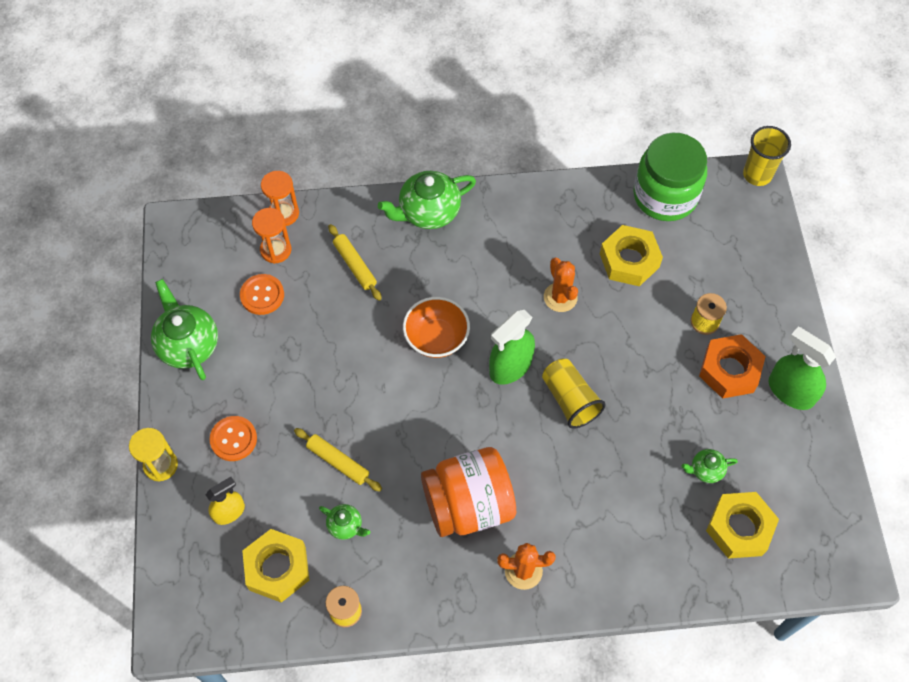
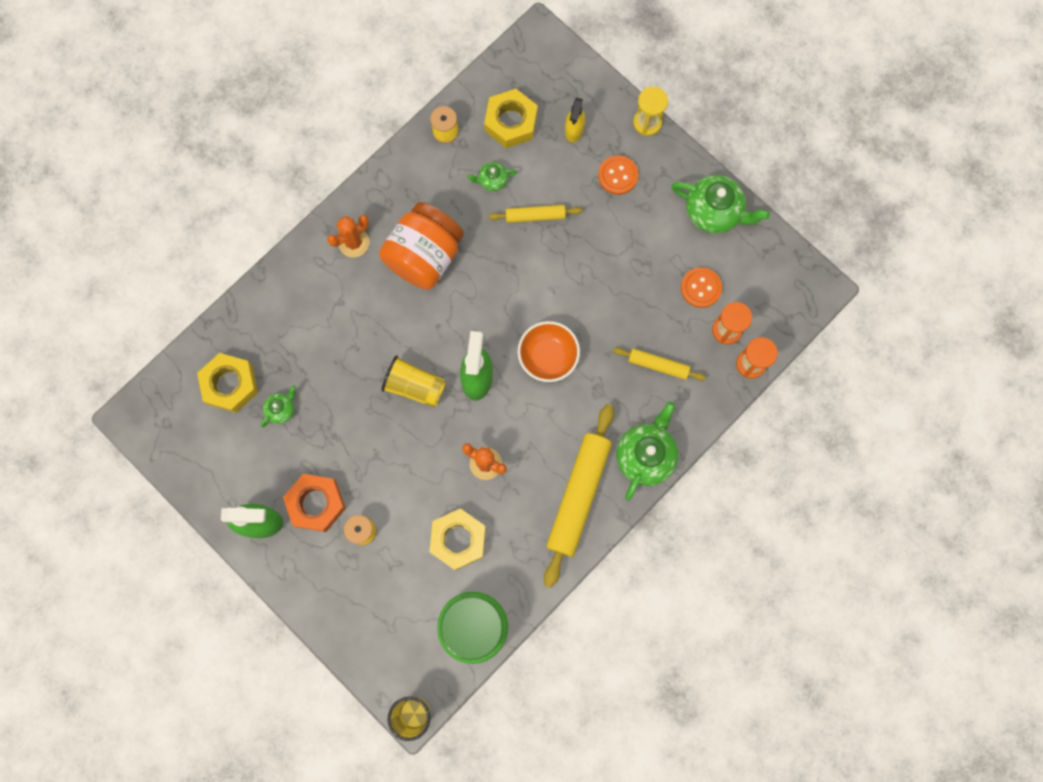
camera: 140 degrees right, 15 degrees up
none -> yellow rolling pin [544,404,614,588]

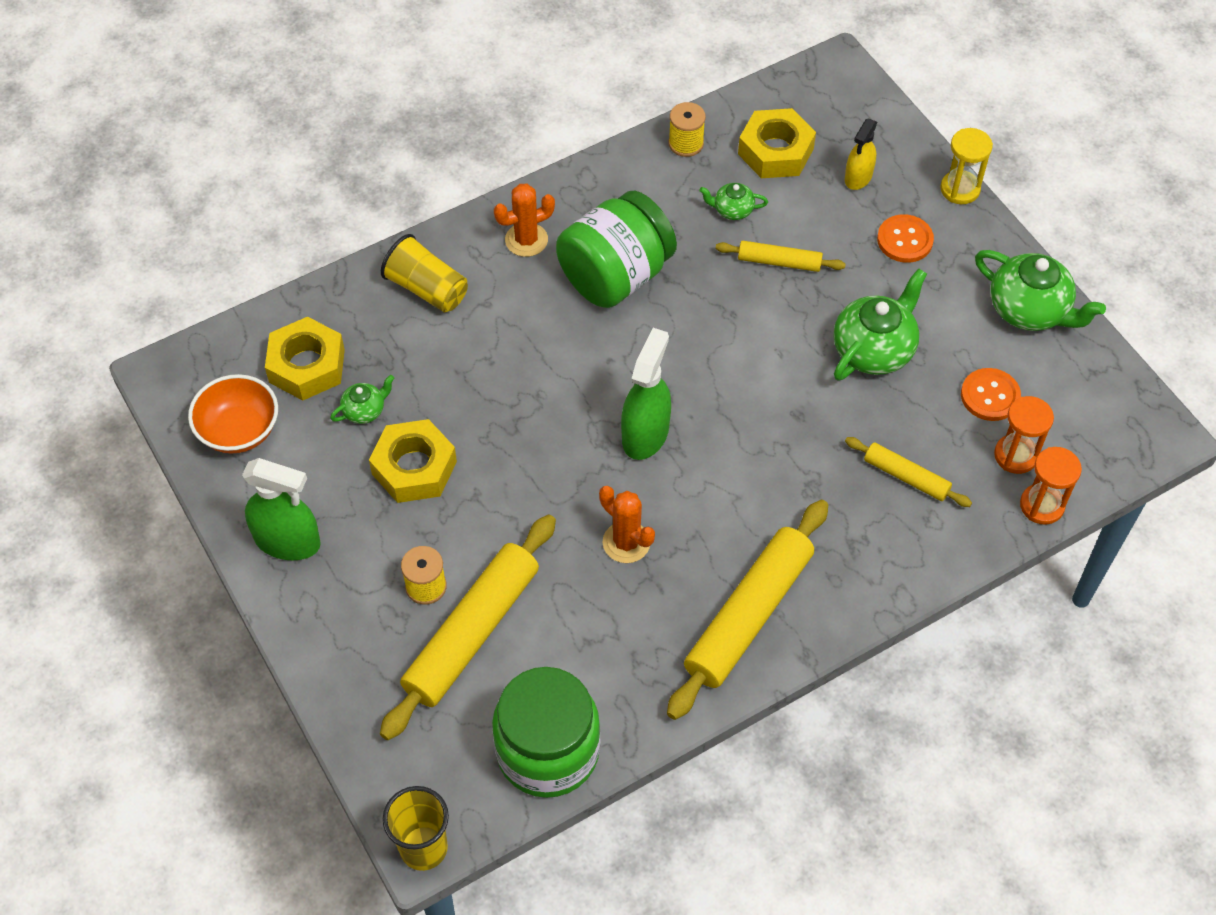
camera: 15 degrees right, 20 degrees down
orange nut [283,474,346,532] -> none
orange jar [379,202,464,290] -> green jar [556,191,677,308]
yellow cup [381,355,446,407] -> yellow cup moved to [381,234,468,312]
yellow nut [429,508,486,571] -> yellow nut moved to [369,419,457,503]
orange bowl [518,321,580,382] -> orange bowl moved to [188,374,278,453]
green teapot [616,402,679,501] -> green teapot moved to [834,268,927,381]
none -> yellow rolling pin [380,515,556,740]

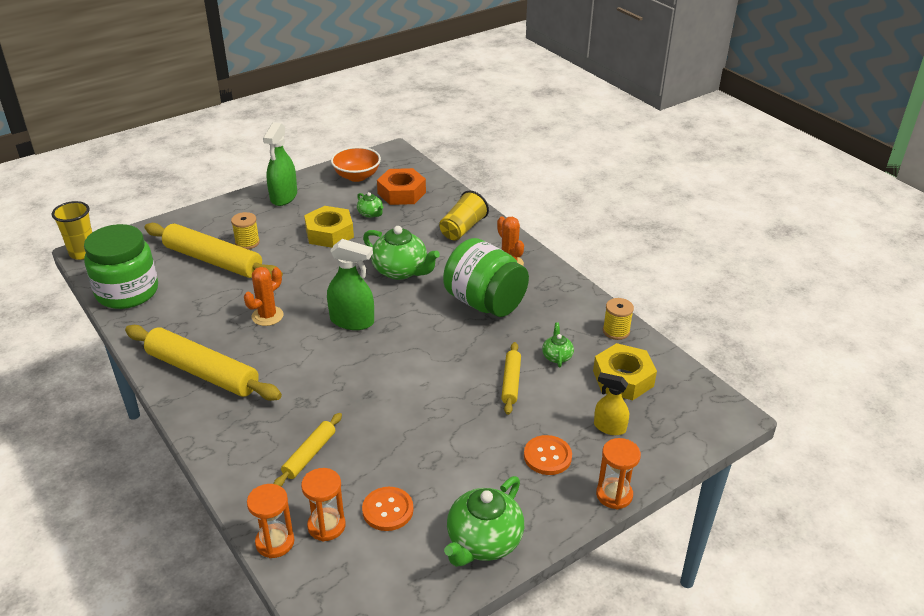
camera: 85 degrees right, 20 degrees down
yellow nut [265,317,345,400] -> orange nut [377,168,426,205]
green teapot [834,268,927,381] -> green teapot moved to [363,226,440,280]
yellow hourglass [940,128,993,204] -> orange hourglass [596,438,641,509]

